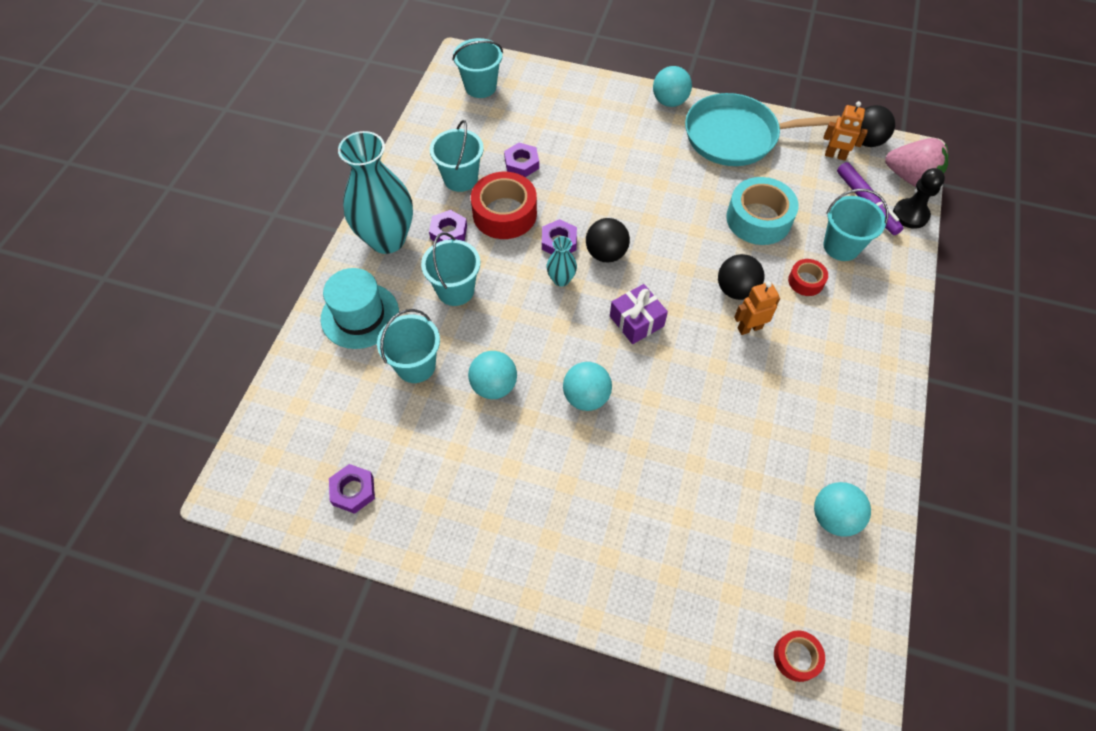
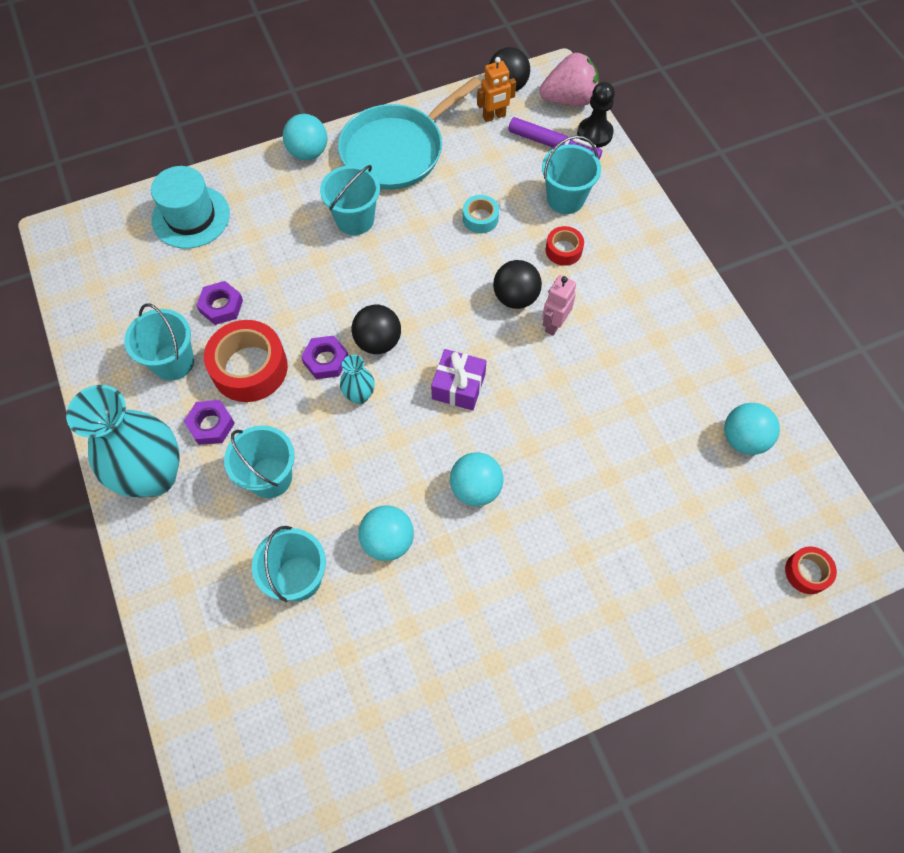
camera: 40 degrees left, 5 degrees up
turquoise hat [321,268,399,349] -> turquoise hat moved to [151,166,230,249]
purple nut [329,464,375,514] -> none
turquoise bucket [452,38,503,98] -> turquoise bucket moved to [320,165,380,235]
turquoise tape [726,177,799,245] -> turquoise tape [463,195,499,233], size x0.52
orange robot [734,281,780,335] -> pink robot [542,275,576,336]

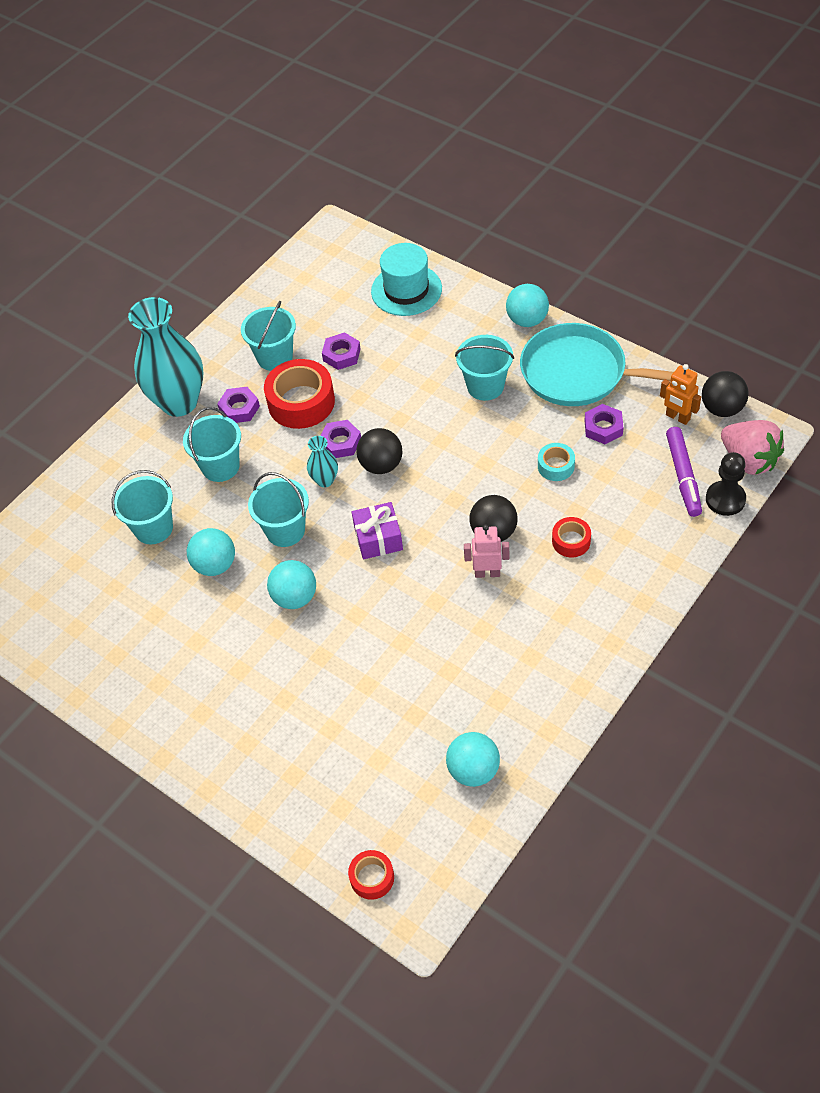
camera: 65 degrees right, 10 degrees down
turquoise bucket [542,136,601,214] -> turquoise bucket moved to [248,472,309,547]
none -> purple nut [584,404,624,444]

